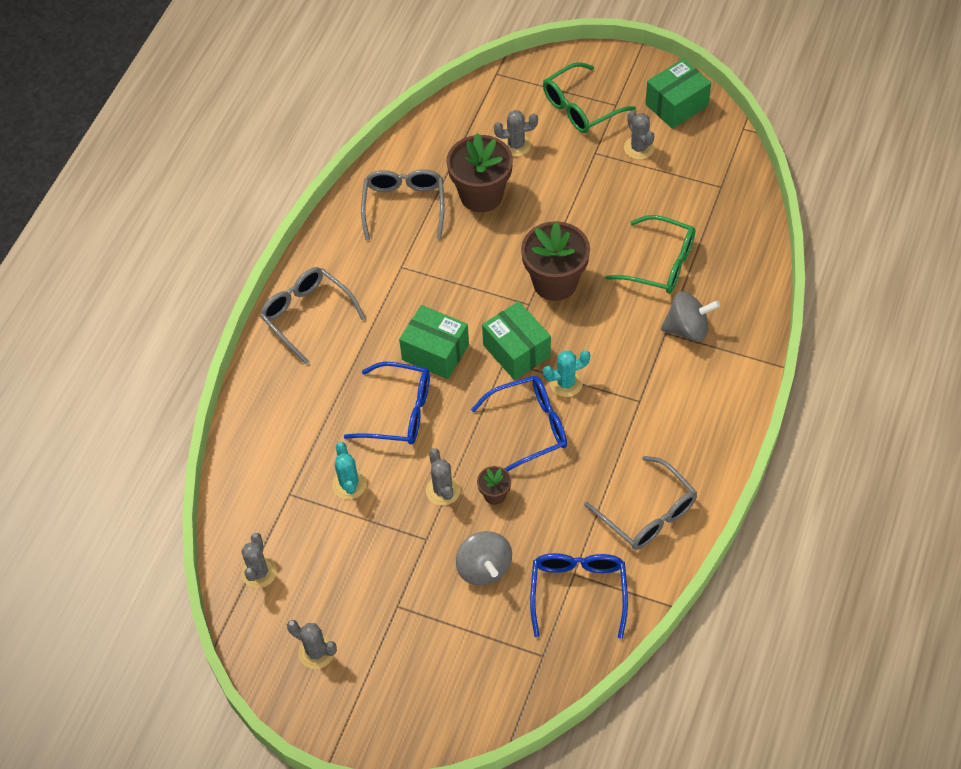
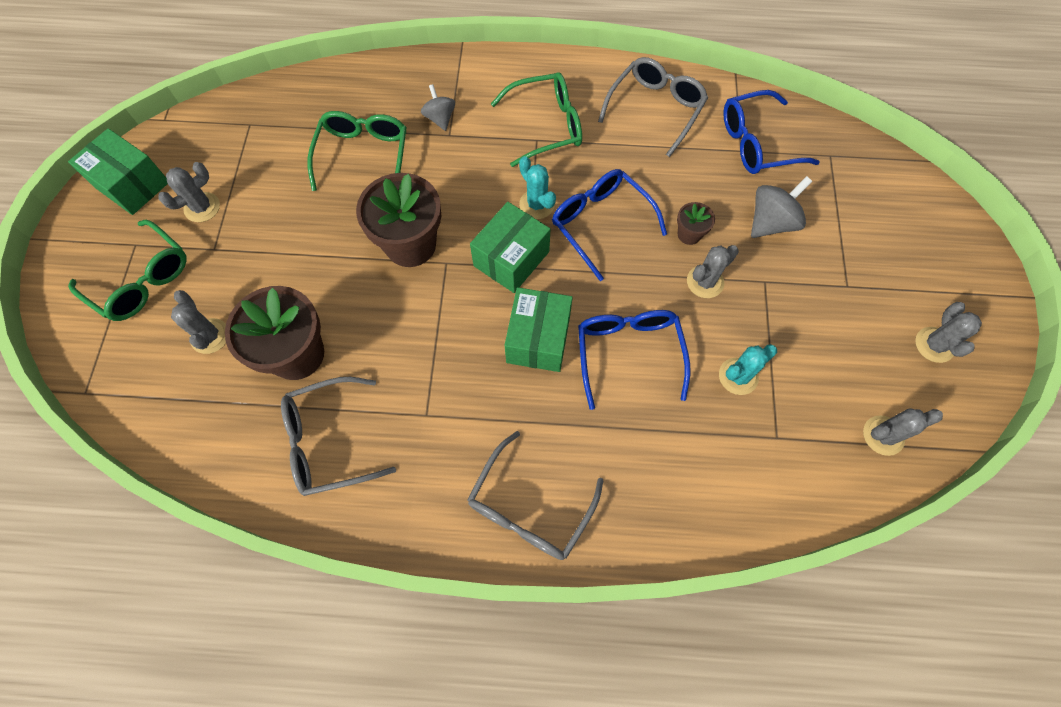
camera: 110 degrees left, 10 degrees up
grey spinning top [661,291,720,342] -> grey spinning top [421,84,455,131], size x0.65
none -> green glasses [491,72,582,167]

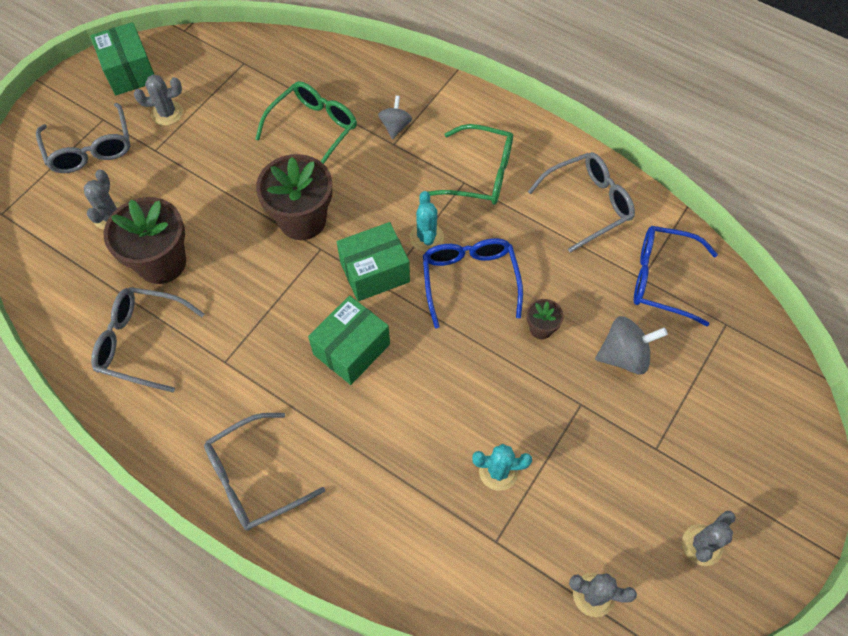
camera: 30 degrees right, 5 degrees down
green glasses [68,220,187,321] -> grey glasses [36,103,130,173]
blue glasses [578,310,690,410] -> none
grey cactus [687,245,739,298] -> none

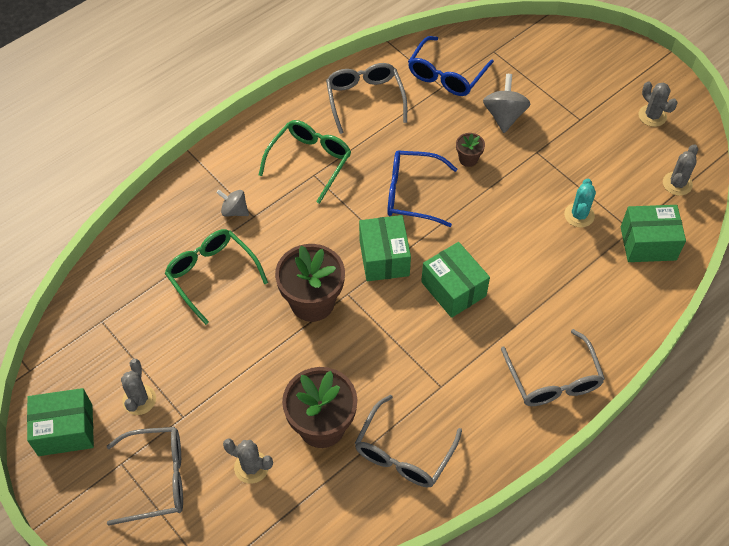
camera: 75 degrees left, 5 degrees down
turquoise cactus [410,191,444,252] -> none
none -> green box [621,205,686,262]

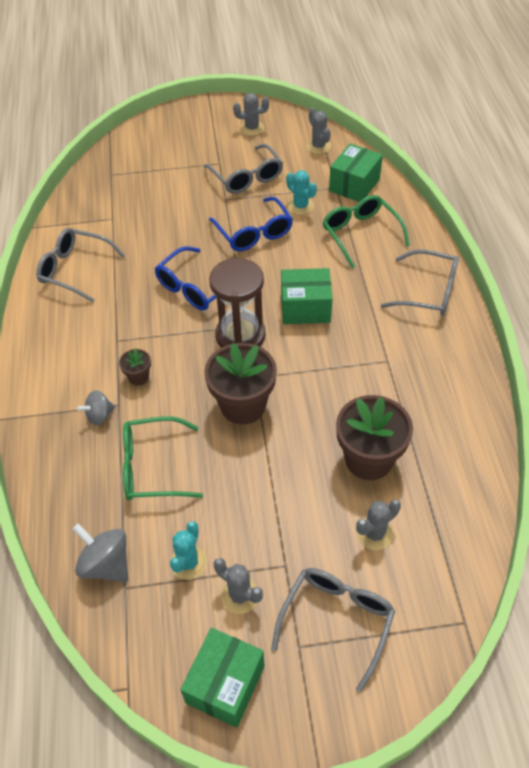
camera: 55 degrees left, 5 degrees down
green glasses [259,120,351,204] -> green glasses moved to [323,195,410,268]
grey glasses [355,395,462,488] -> grey glasses moved to [204,144,283,194]
green box [359,215,411,281] -> brown hourglass [209,258,266,348]
blue glasses [408,36,494,96] -> blue glasses moved to [209,197,293,251]
brown flower pot [456,133,485,167] -> brown flower pot moved to [119,348,151,386]
grey spinning top [483,74,530,133] -> grey spinning top moved to [72,523,128,582]
none -> turquoise cactus [170,521,207,580]

